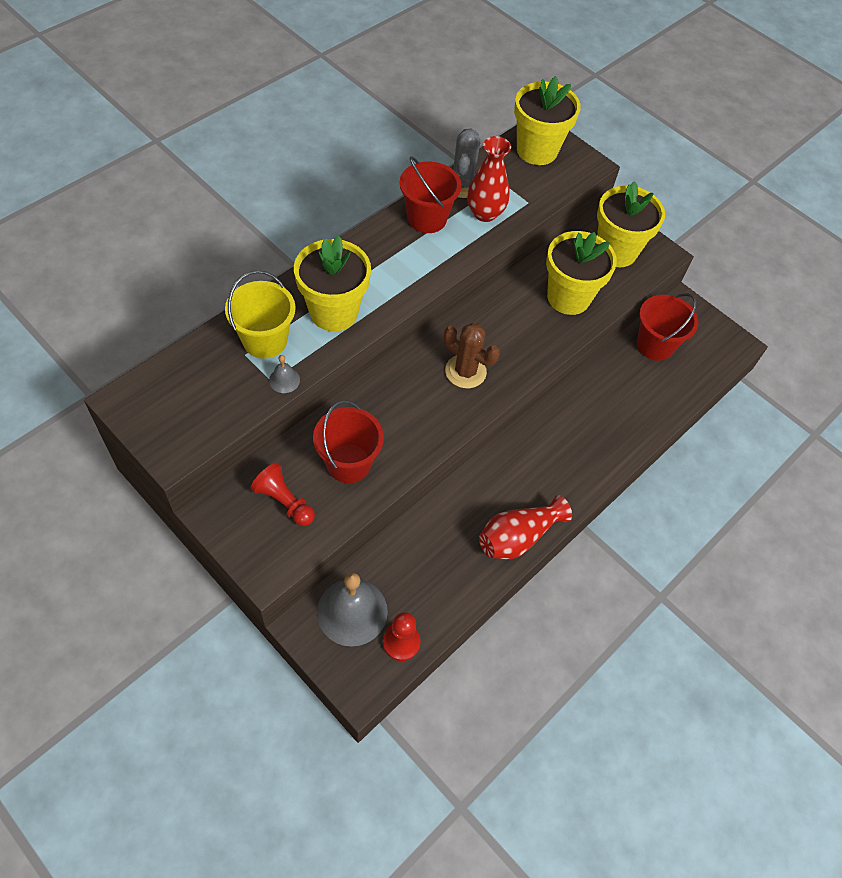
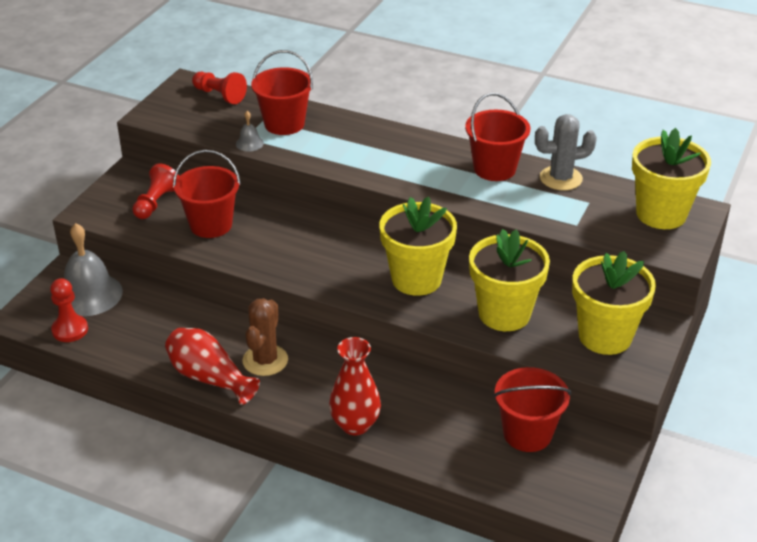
camera: 75 degrees right, 20 degrees down
yellow bucket [225,270,296,359] -> red bucket [251,50,313,135]
yellow flower pot [294,236,371,331] -> yellow flower pot moved to [379,197,457,296]
brown cactus [444,323,500,388] -> brown cactus moved to [242,298,288,376]
red vase [467,136,511,222] -> red vase moved to [329,337,381,435]
none -> red pawn [192,72,247,104]

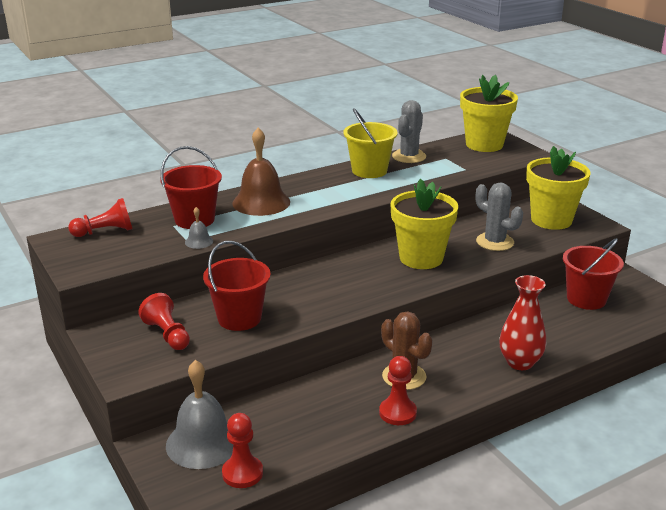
camera: 55 degrees left, 10 degrees down
red vase [165,328,260,405] -> red pawn [379,356,417,425]
red bucket [465,93,530,181] -> yellow bucket [343,108,398,178]
yellow flower pot [469,229,550,331] -> grey cactus [476,182,523,251]
none -> brown bell [232,128,290,216]

